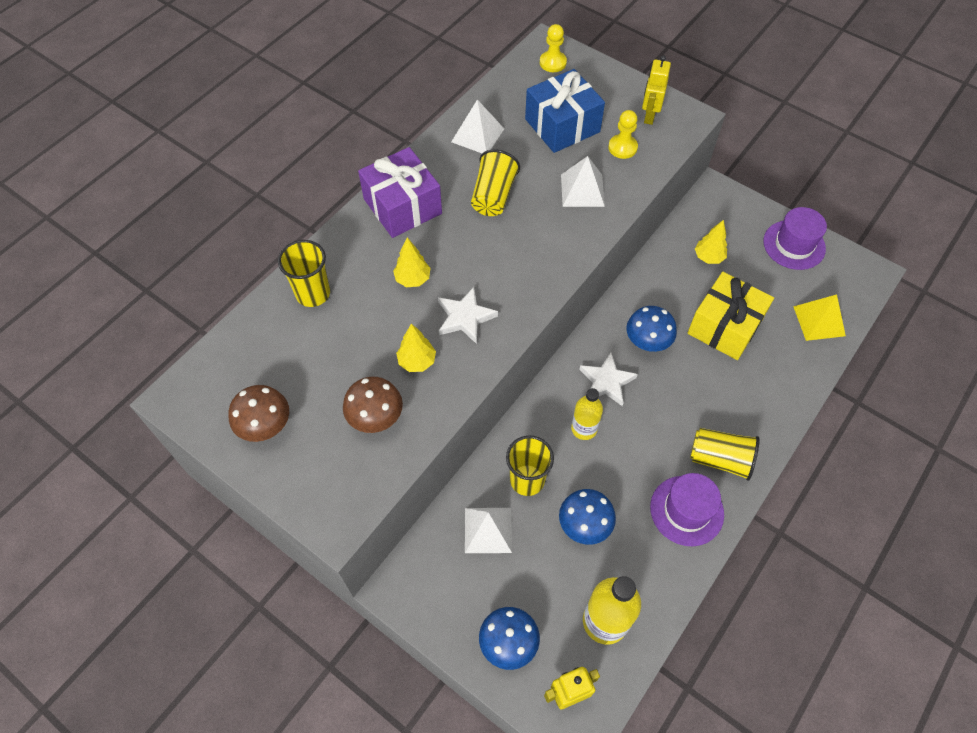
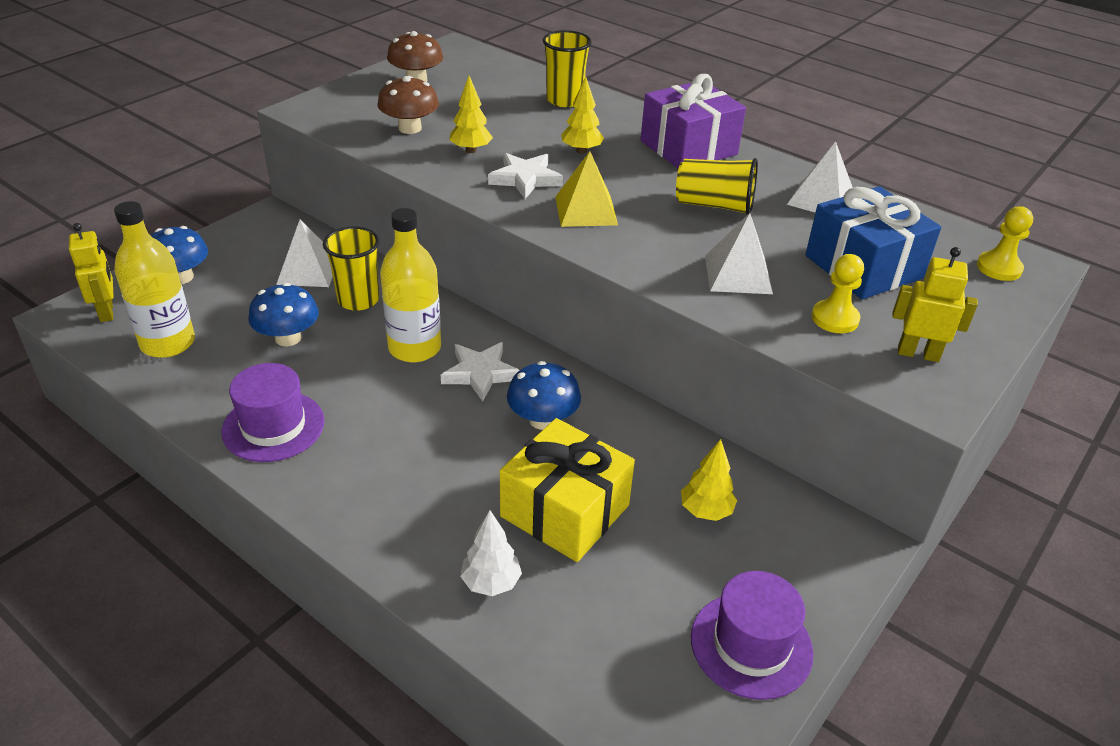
camera: 90 degrees right, 20 degrees down
yellow bottle [571,388,603,440] -> yellow bottle [380,208,441,362], size x1.55
yellow cup [690,428,760,481] -> none
yellow pyramid [793,294,846,341] -> yellow pyramid moved to [555,151,618,227]
none -> white tree [460,510,522,596]

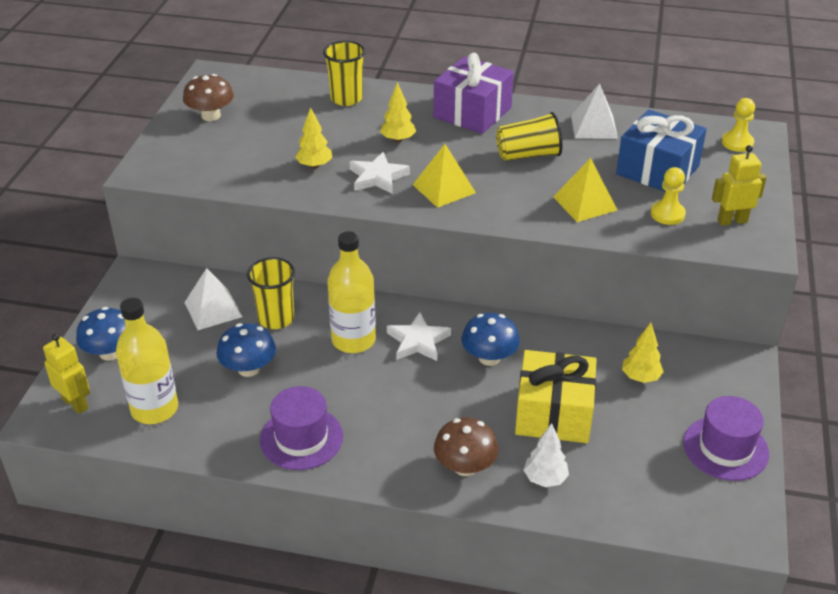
camera: 25 degrees left, 0 degrees up
brown mushroom [378,76,439,134] -> brown mushroom moved to [434,418,498,476]
white pyramid [705,213,773,294] -> yellow pyramid [553,158,617,222]

